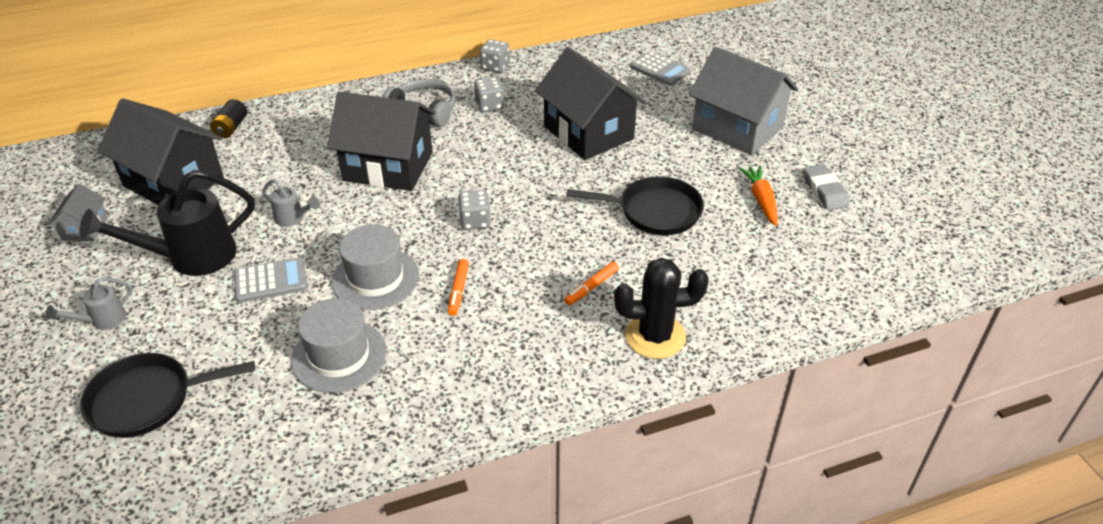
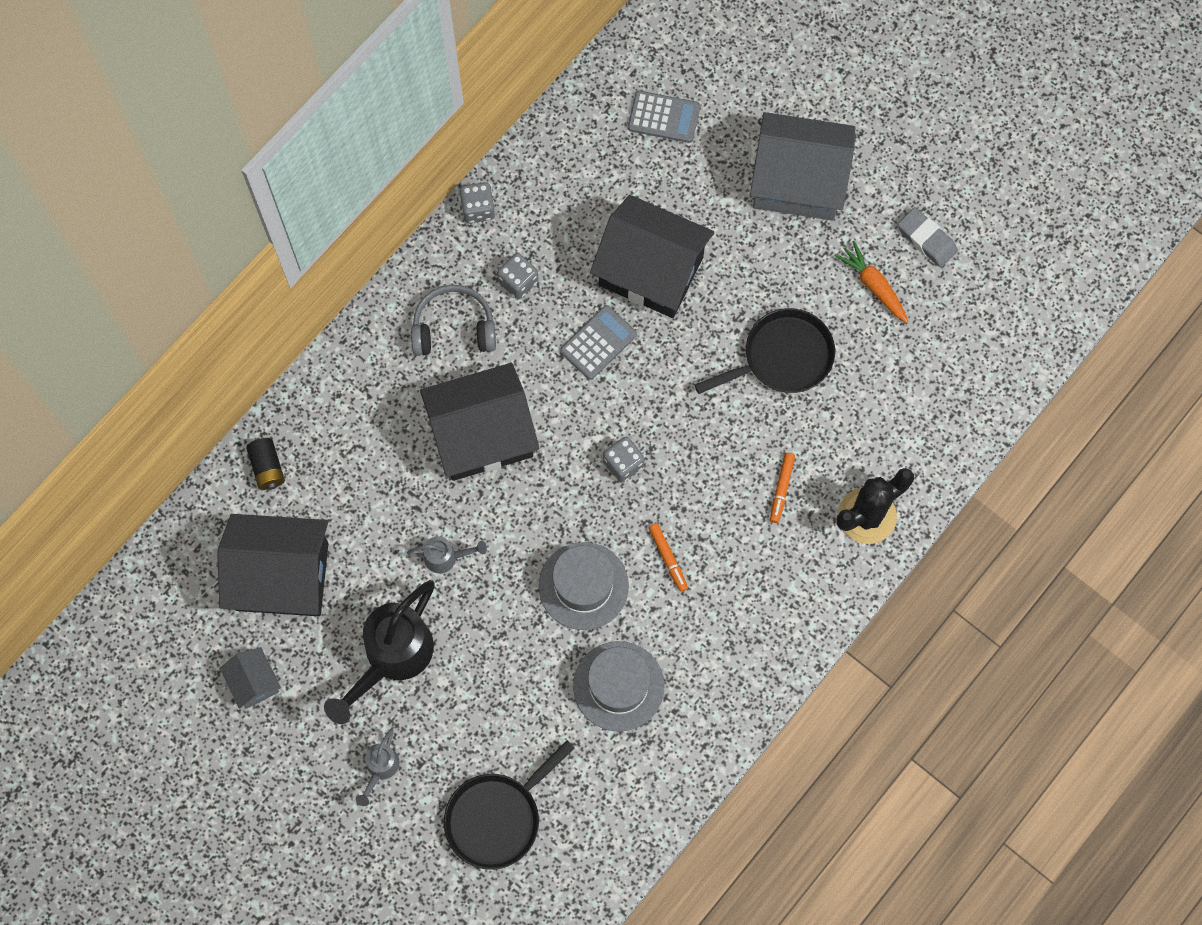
camera: 30 degrees left, 30 degrees up
grey calculator [234,257,307,303] -> grey calculator moved to [560,305,637,380]

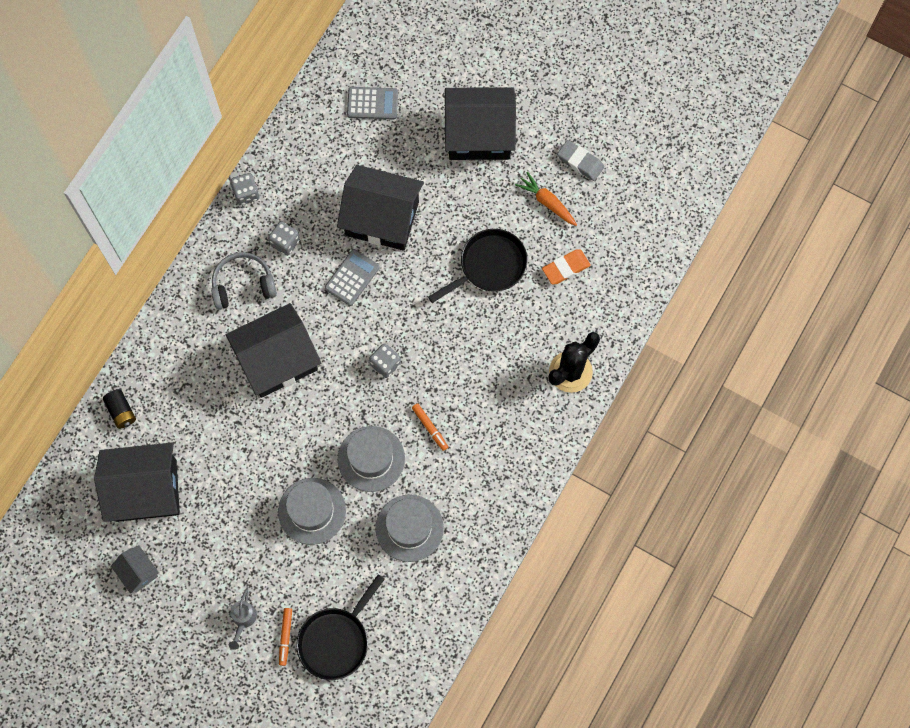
camera: 10 degrees left, 0 degrees up
black watering can [324,580,435,724] -> none
grey watering can [407,536,487,573] -> none
grey house [750,112,855,221] -> black house [445,87,516,160]
orange marker [770,452,795,523] -> orange marker moved to [279,608,292,666]
none -> grey hat [278,478,346,545]
none -> orange eraser [542,249,591,284]

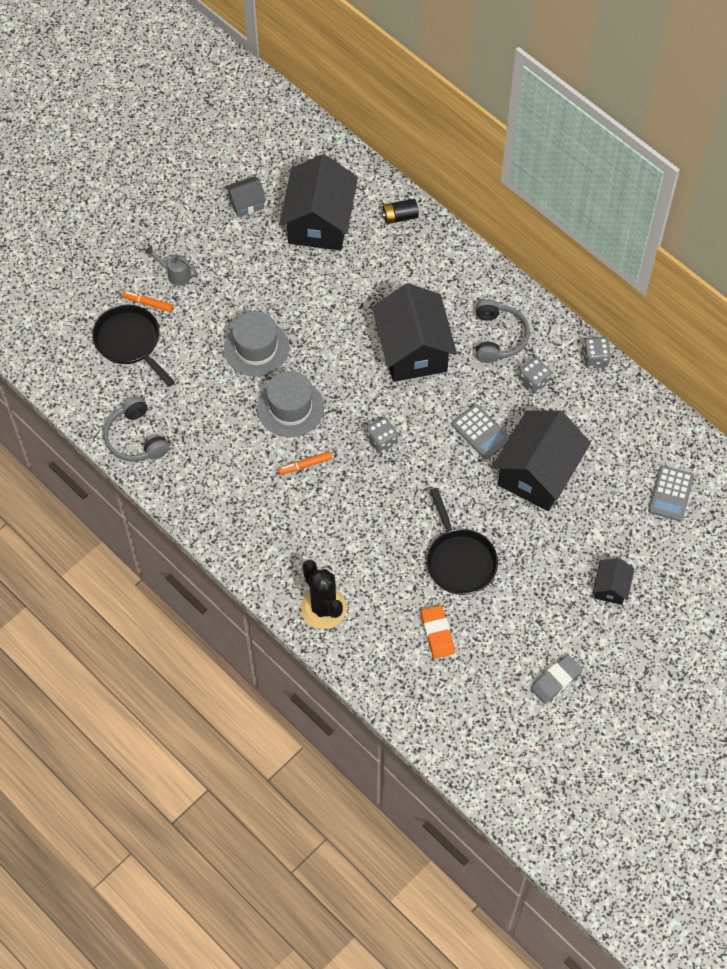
camera: 105 degrees right, 10 degrees down
grey hat [376,494,444,562] -> none
black house [445,87,516,160] -> black house [593,558,634,605], size x0.47
orange carrot [515,172,577,226] -> none
none -> grey headphones [104,397,169,462]

